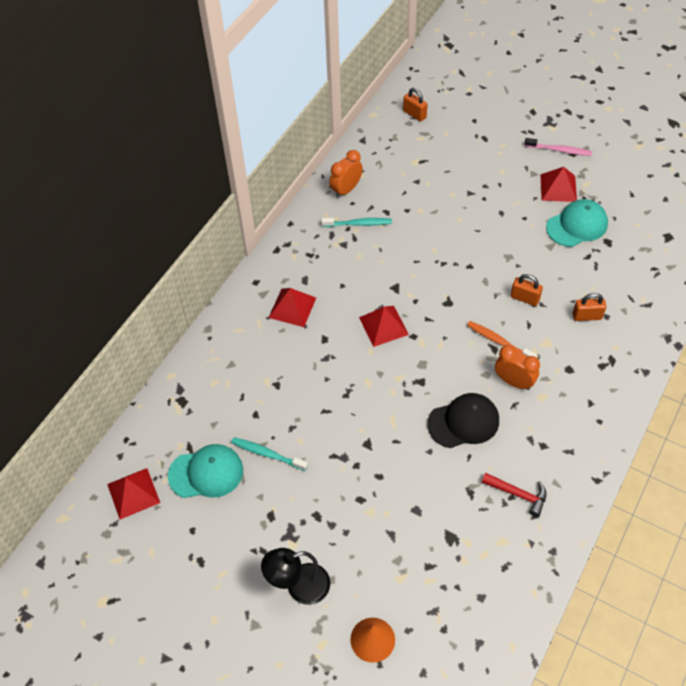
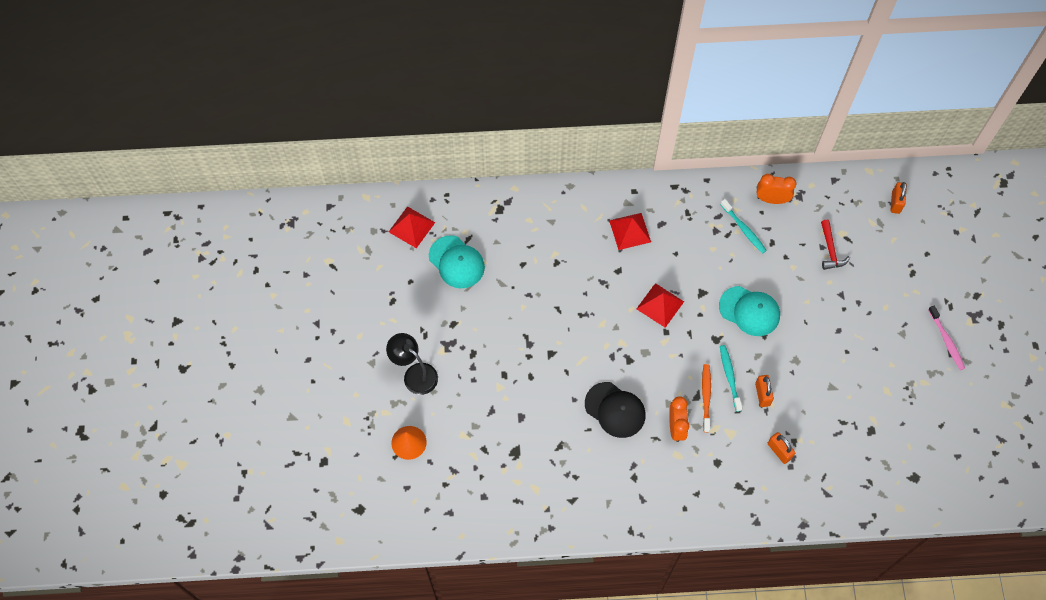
camera: 55 degrees right, 10 degrees up
turquoise toothbrush [231,437,308,471] -> turquoise toothbrush moved to [720,345,743,412]
red hammer [482,473,547,517] -> red hammer moved to [821,220,850,270]
red pyramid [540,167,577,202] -> none
turquoise cap [546,199,608,247] -> turquoise cap moved to [719,286,780,336]

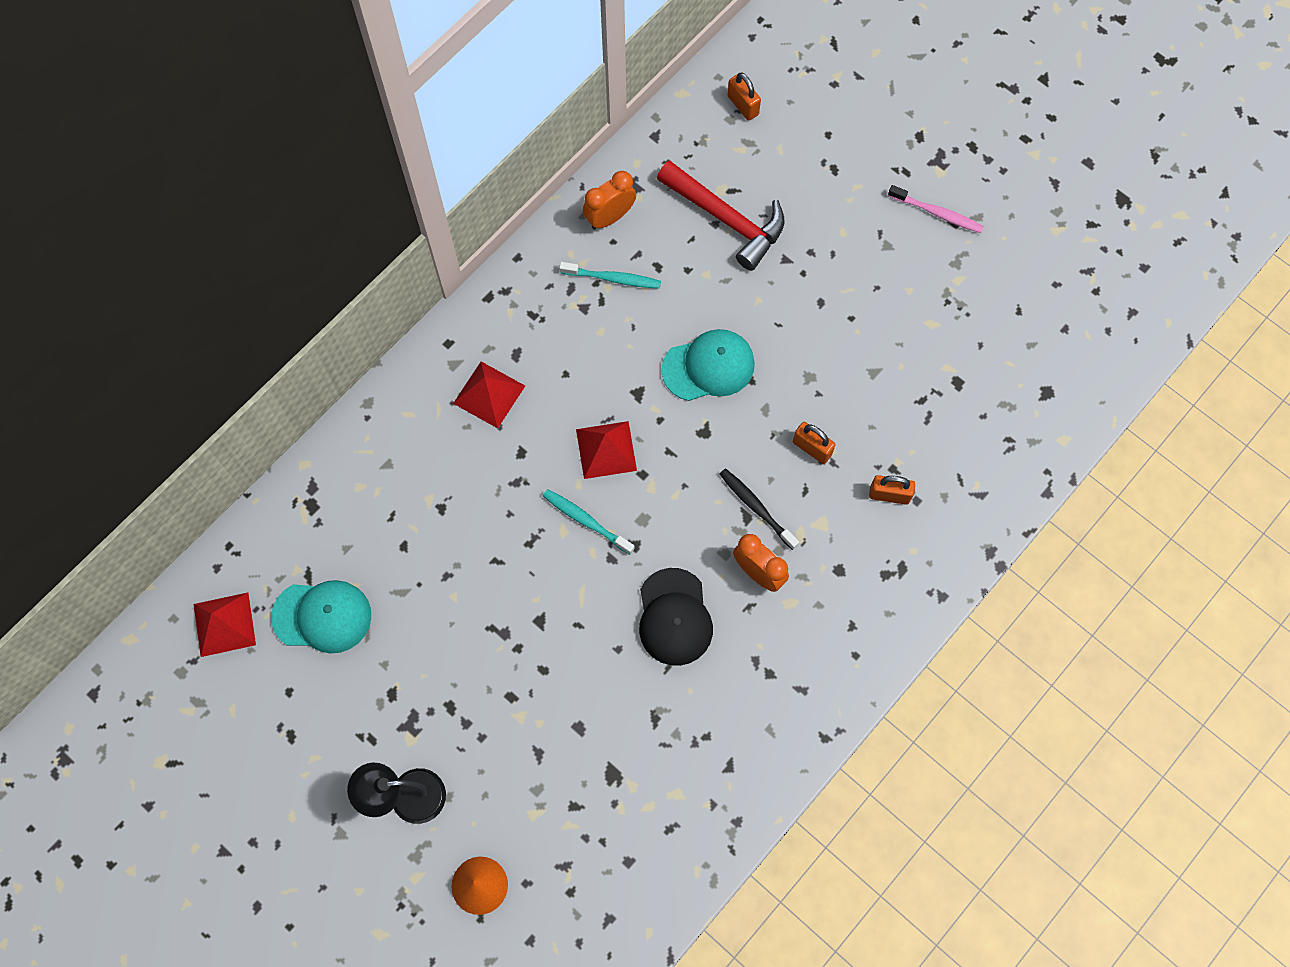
camera: 45 degrees left, 5 degrees up
black cap [585,382,646,438] -> black cap turned 90 degrees clockwise [639,568,713,666]
orange toothbrush [702,364,711,432] -> black toothbrush [720,468,799,550]
turquoise toothbrush [720,345,743,412] -> turquoise toothbrush moved to [543,489,635,555]
red hammer [821,220,850,270] -> red hammer [657,160,785,271], size x1.78

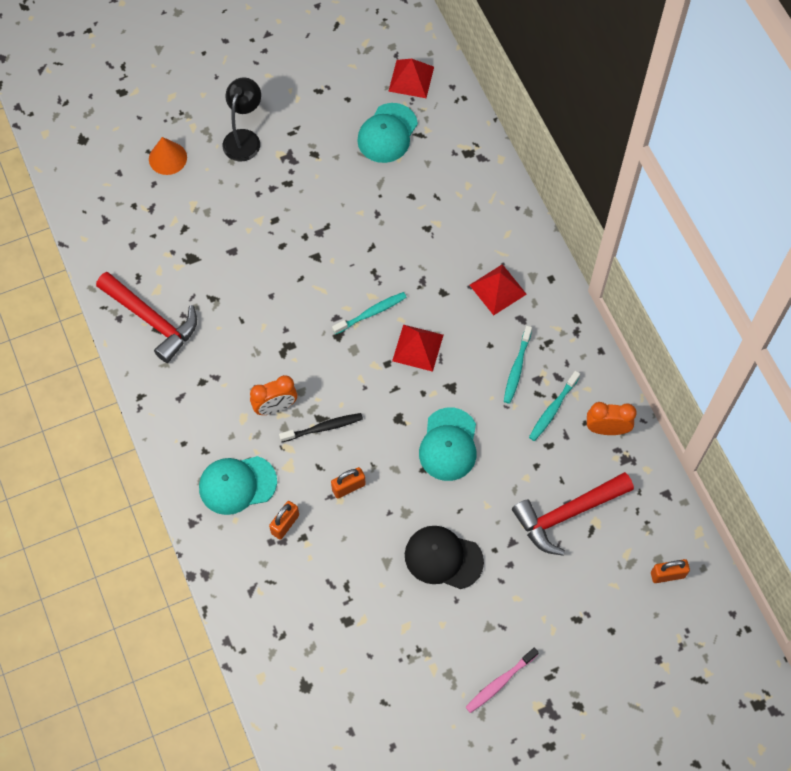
camera: 115 degrees right, 5 degrees down
orange clock [583,171,636,230] -> orange clock turned 75 degrees counterclockwise [587,402,637,435]
black cap [639,568,713,666] -> black cap moved to [405,526,484,589]
none -> red hammer [96,272,197,363]
none -> turquoise cap [199,456,277,515]
none -> turquoise toothbrush [504,326,532,404]

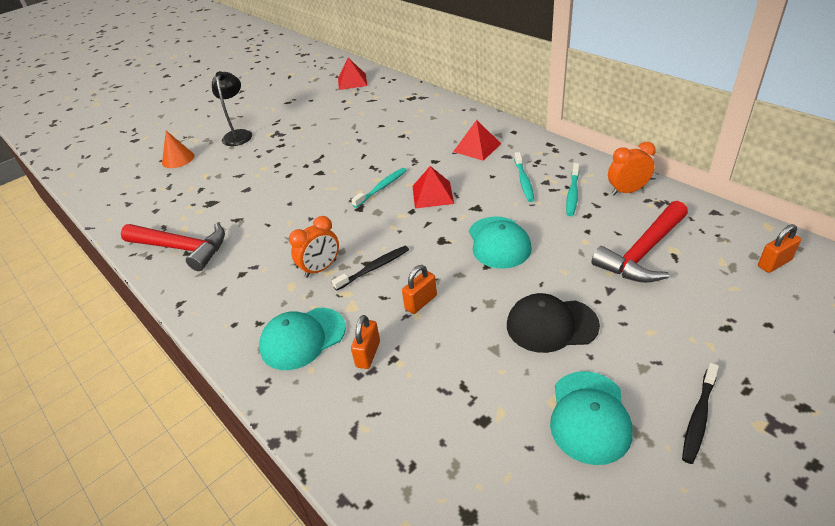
camera: 15 degrees left, 25 degrees down
turquoise cap [357,103,418,163] -> turquoise cap moved to [550,371,633,465]
pink toothbrush [466,648,539,713] -> black toothbrush [682,363,719,464]

